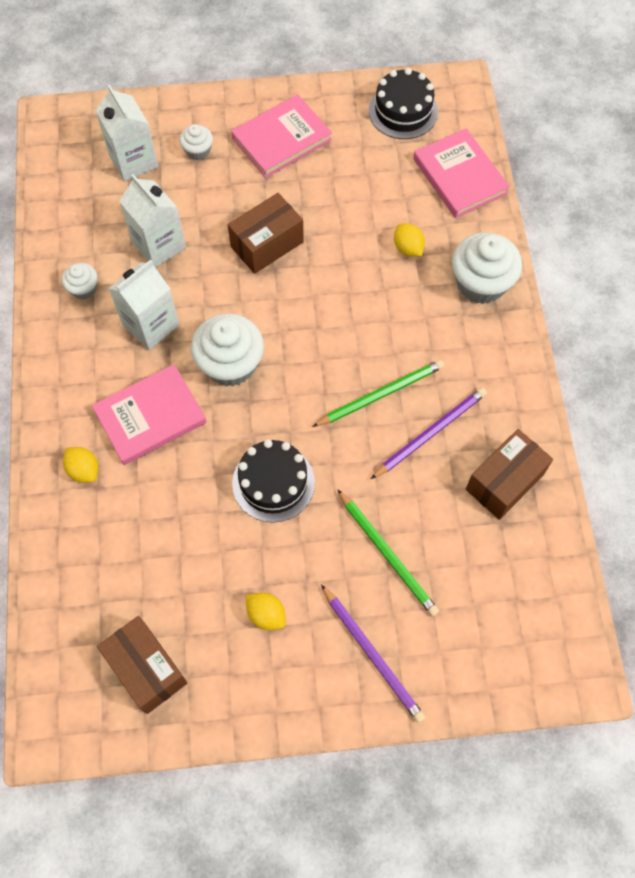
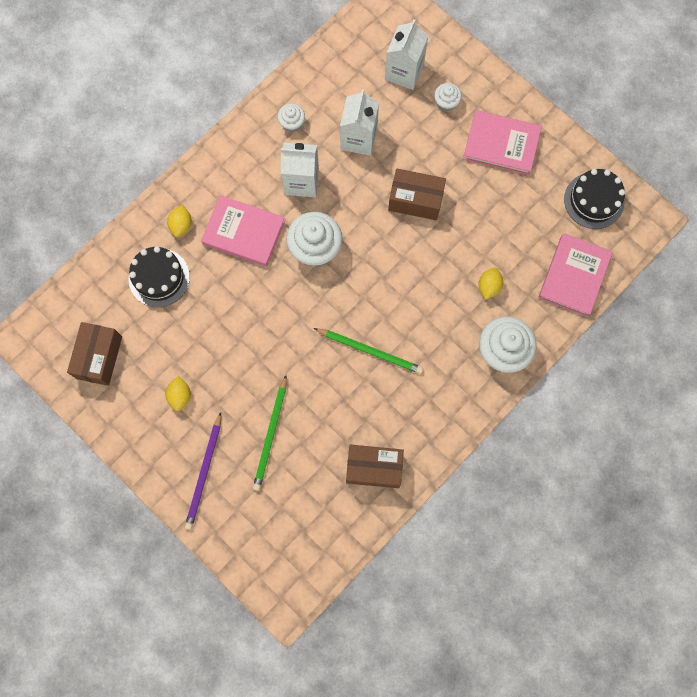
camera: 50 degrees right, 10 degrees up
black cake [232,439,315,522] -> black cake moved to [128,246,190,307]
purple pencil [371,387,487,479] -> none

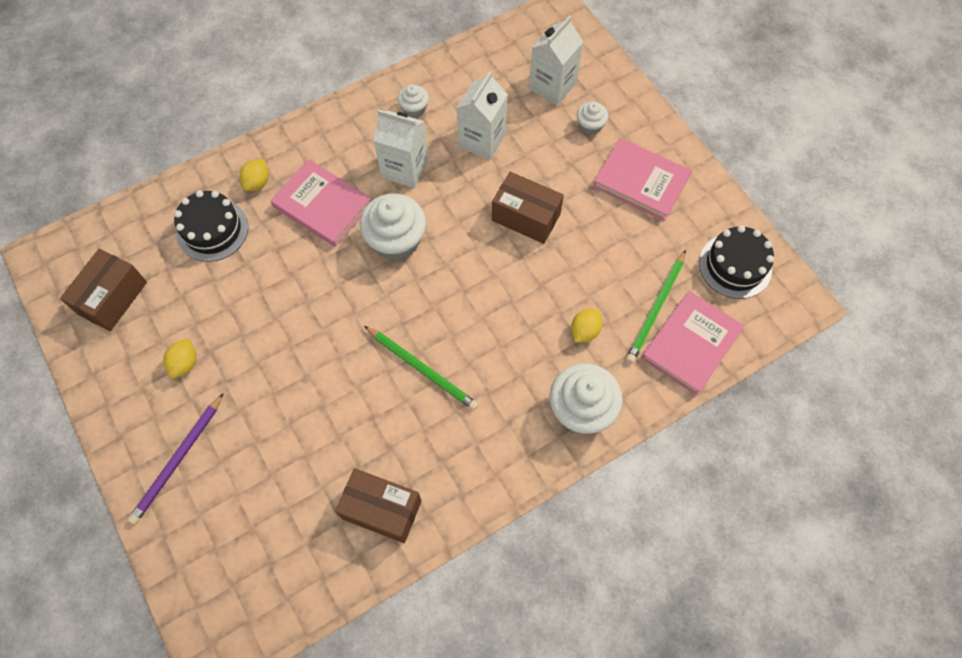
camera: 15 degrees right, 10 degrees down
green pencil [253,375,287,491] -> green pencil moved to [626,250,686,363]

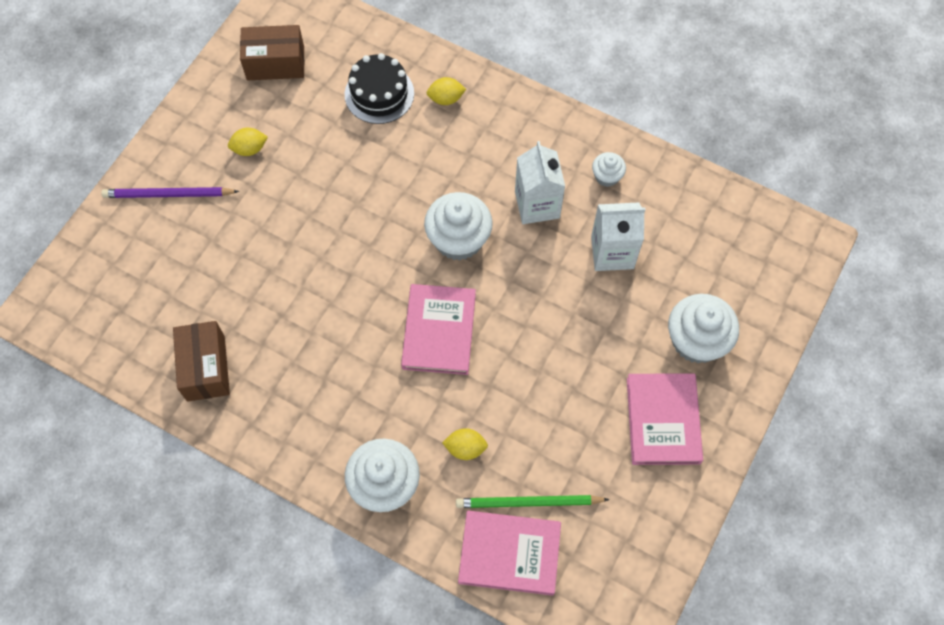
camera: 60 degrees right, 0 degrees up
pink book [270,159,371,247] -> pink book moved to [401,284,476,375]
green pencil [364,326,479,410] -> none
brown box [492,172,564,244] -> none
white carton [529,16,583,105] -> none
white cupcake [577,102,608,135] -> white cupcake [668,294,739,363], size x1.93
black cake [699,225,774,299] -> none

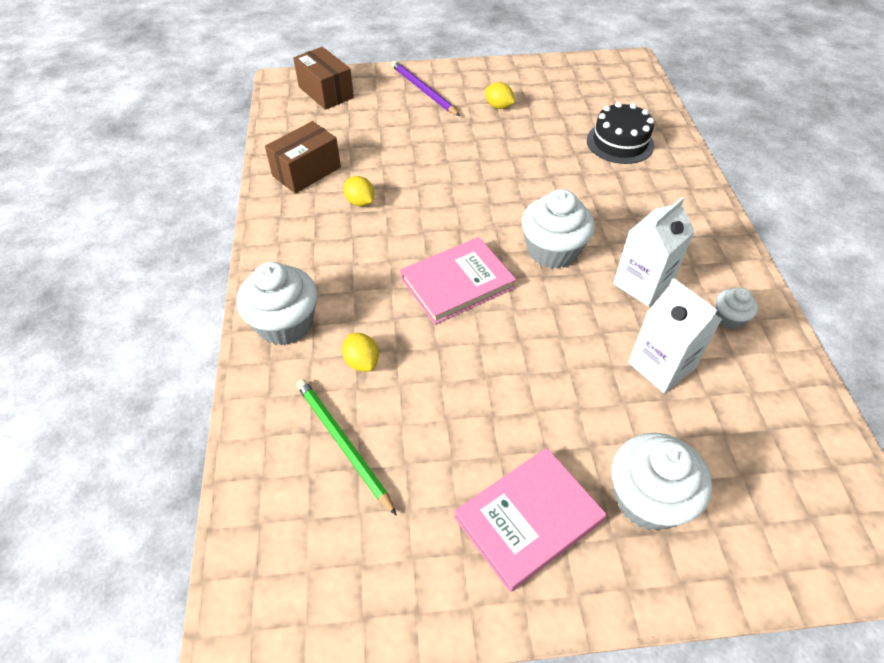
camera: 55 degrees right, 15 degrees down
brown box [240,25,304,80] -> brown box moved to [293,47,354,110]
yellow lemon [426,77,466,105] -> yellow lemon moved to [343,176,374,207]
pink book [458,511,561,596] -> none

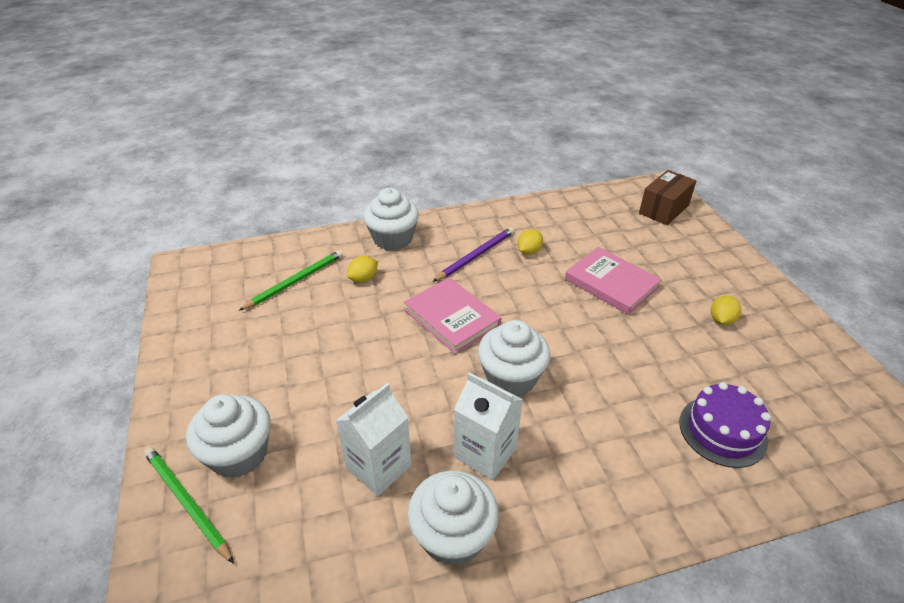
camera: 80 degrees right, 10 degrees down
brown box [265,121,341,193] -> none
purple pencil [391,61,460,116] -> purple pencil moved to [433,227,514,282]
pink book [454,448,606,592] -> pink book moved to [565,247,662,315]
black cake [587,102,654,164] -> purple cake [679,382,771,468]
white cupcake [716,288,758,329] -> white cupcake [407,471,499,566], size x1.93
none -> green pencil [144,447,234,564]

